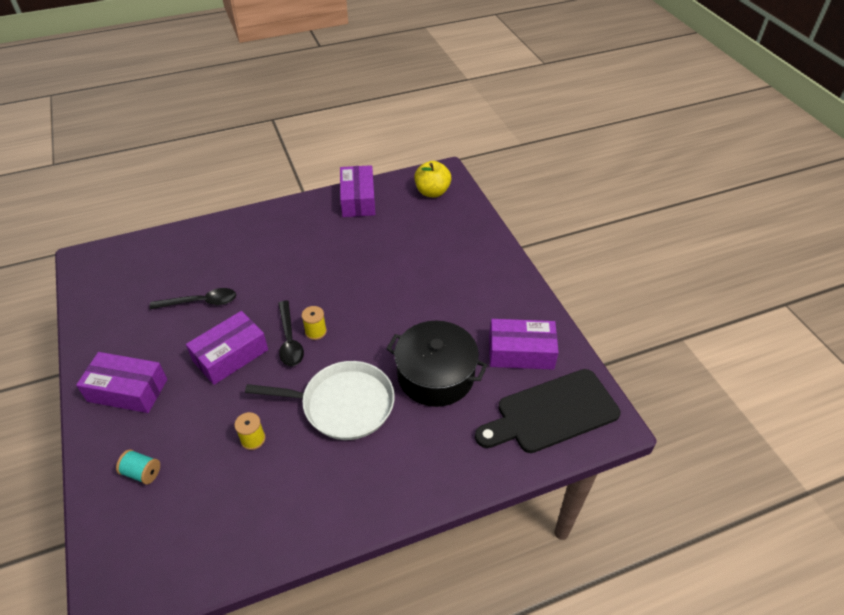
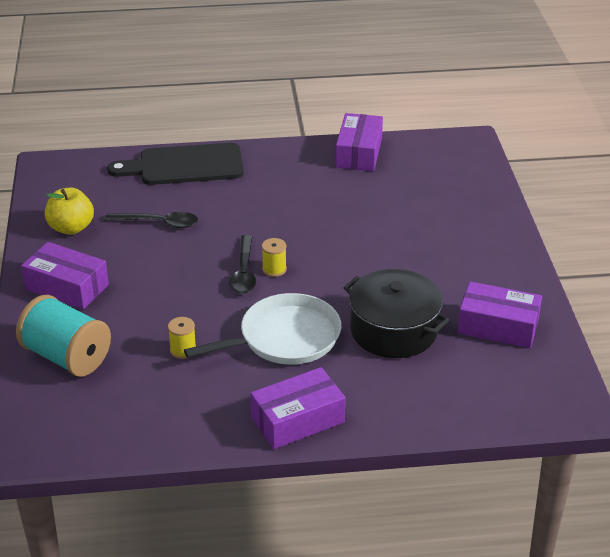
camera: 15 degrees right, 10 degrees down
turquoise spool [116,449,160,484] -> turquoise spool [16,295,111,377], size x2.20
purple box [186,311,268,385] -> purple box moved to [250,367,346,449]
white pan [245,361,395,440] -> white pan turned 45 degrees counterclockwise [184,293,342,365]
yellow apple [414,161,451,197] -> yellow apple moved to [45,188,94,235]
black cutting board [475,369,620,453] -> black cutting board moved to [107,143,244,185]

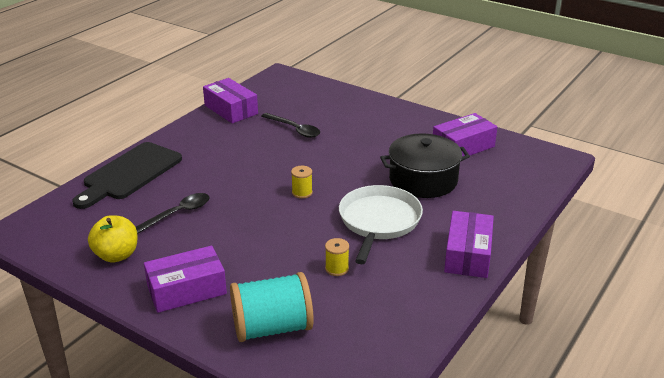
camera: 50 degrees left, 5 degrees down
black spoon [229,235,256,294] -> black spoon moved to [261,113,320,138]

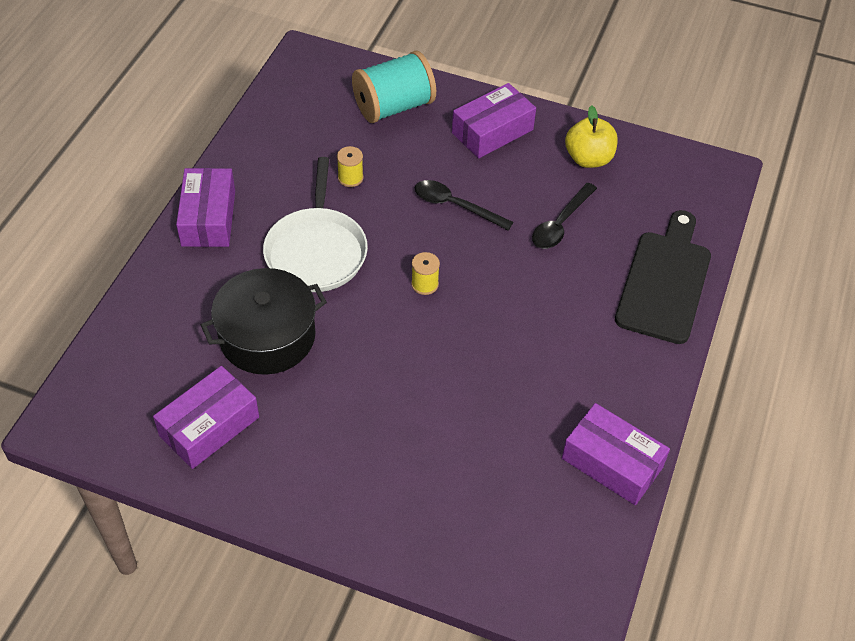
camera: 165 degrees right, 20 degrees up
black spoon [261,113,320,138] -> black spoon moved to [415,180,513,230]

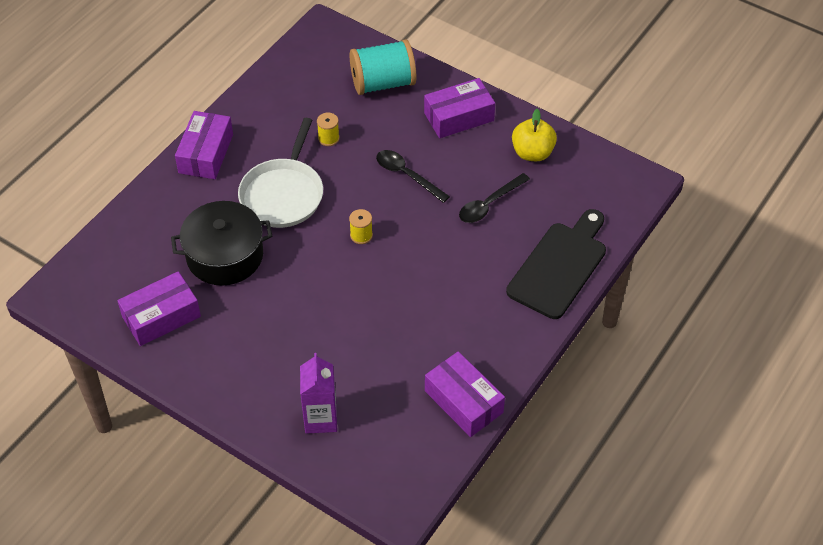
camera: 15 degrees right, 0 degrees up
none -> purple carton [300,353,337,434]

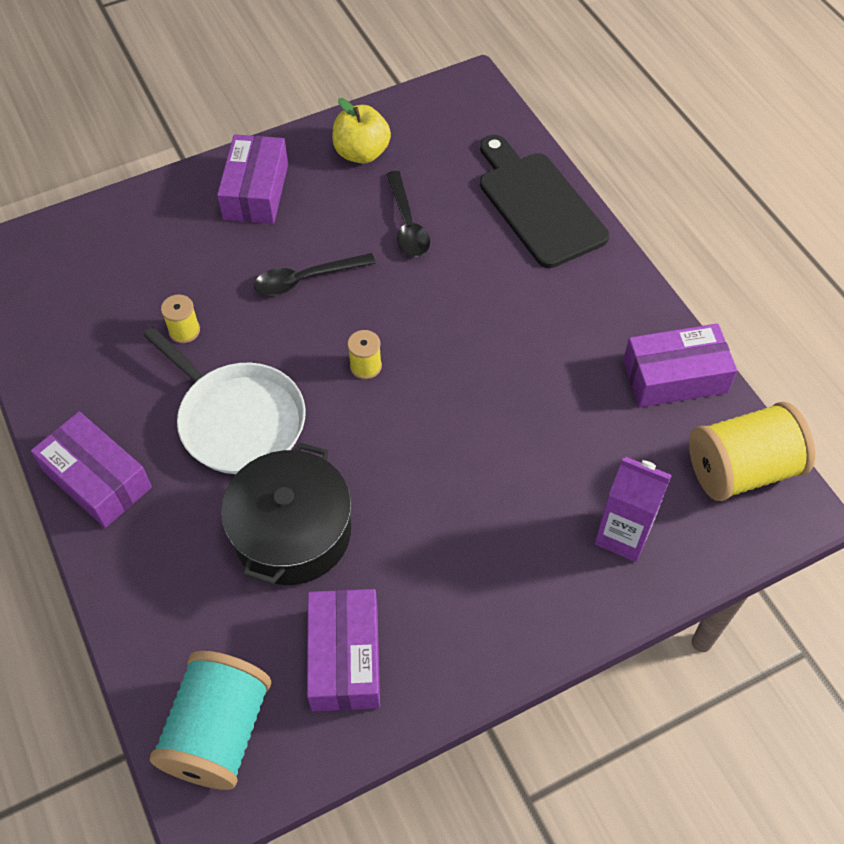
camera: 60 degrees left, 5 degrees up
turquoise spool [350,39,416,95] -> turquoise spool moved to [150,651,271,790]
none -> yellow spool [689,402,815,501]

